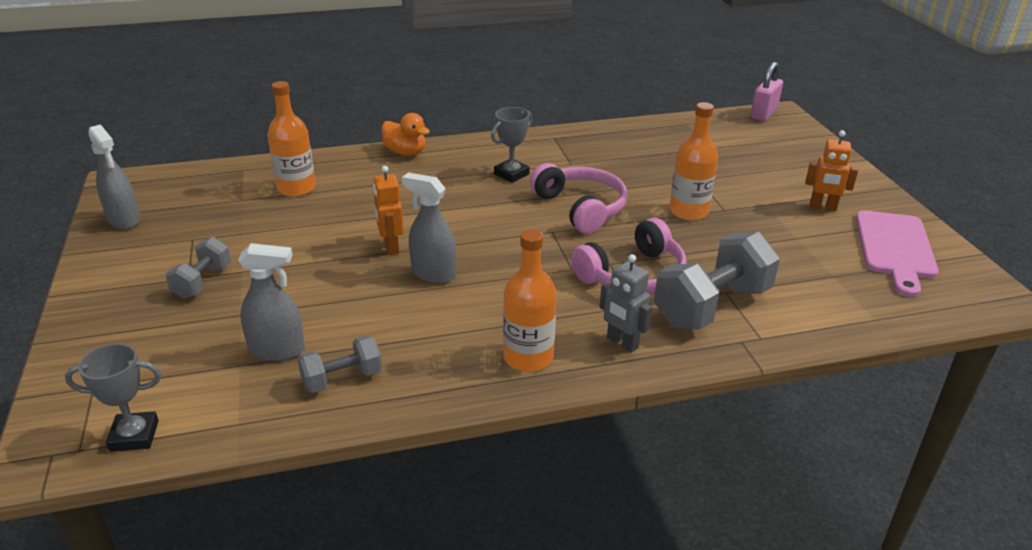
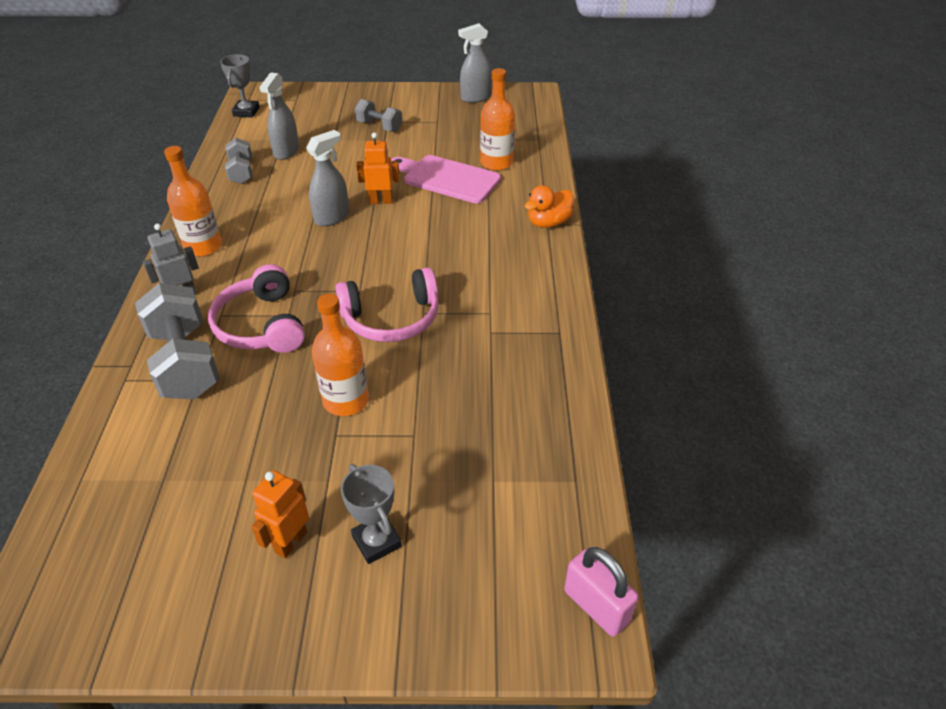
camera: 105 degrees right, 10 degrees up
grey trophy [491,107,533,183] -> grey trophy moved to [341,464,402,564]
pink cutting board [855,210,939,297] -> pink cutting board moved to [391,155,501,203]

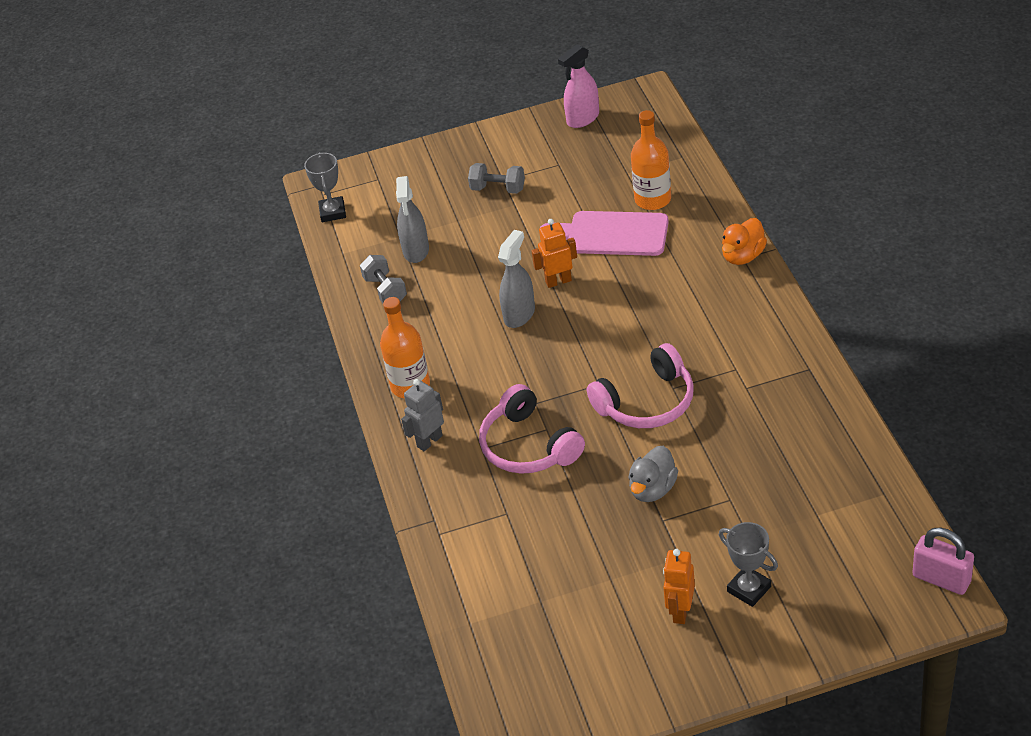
camera: 10 degrees left, 0 degrees up
grey dumbbell [135,283,220,400] -> none
orange bottle [312,294,369,416] -> grey duck [629,446,678,502]
grey spray bottle [458,23,492,103] -> pink spray bottle [558,44,599,128]

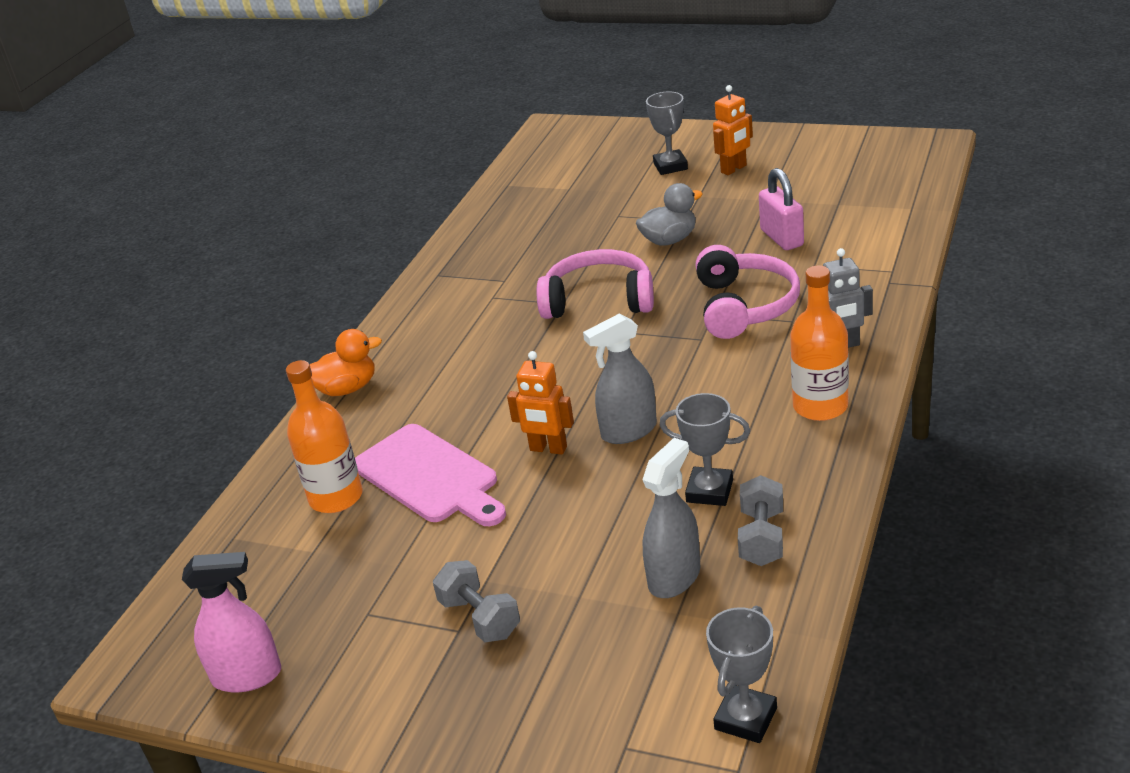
camera: 145 degrees left, 10 degrees down
pink padlock [912,527,974,595] -> pink padlock moved to [759,168,804,250]
none -> grey trophy [660,393,750,506]

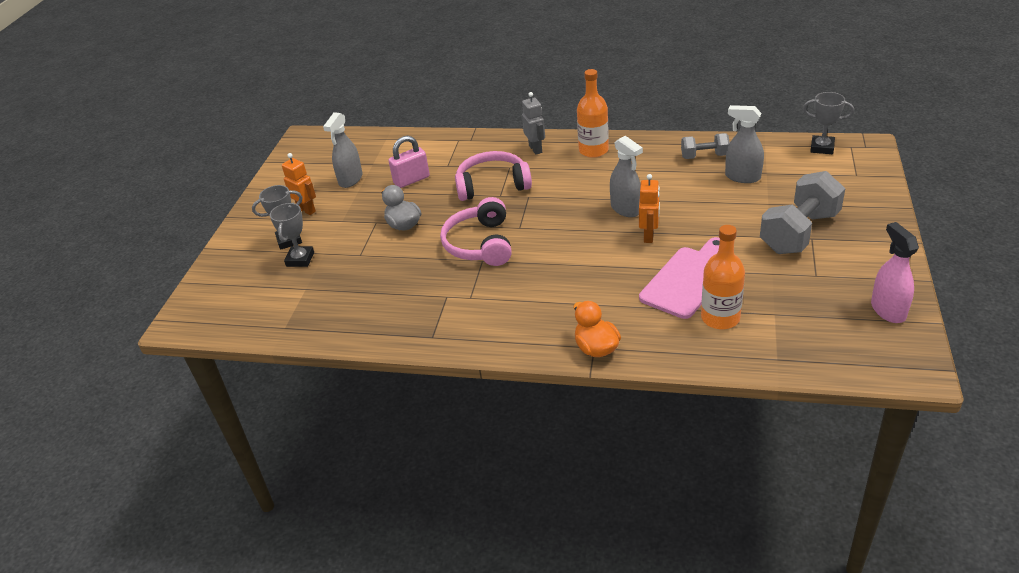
camera: 100 degrees left, 5 degrees up
grey dumbbell [433,560,520,642] -> grey dumbbell [760,171,845,254], size x1.83
grey trophy [660,393,750,506] -> grey trophy moved to [270,203,314,267]
none -> grey spray bottle [323,112,363,188]

